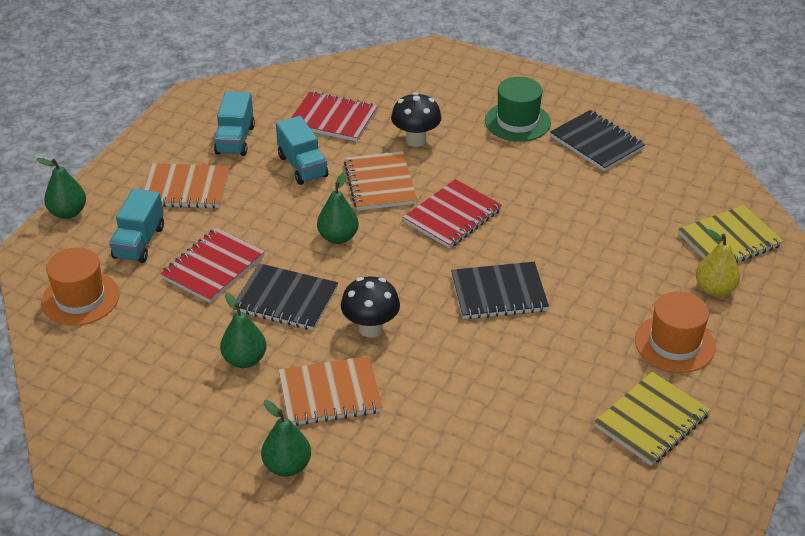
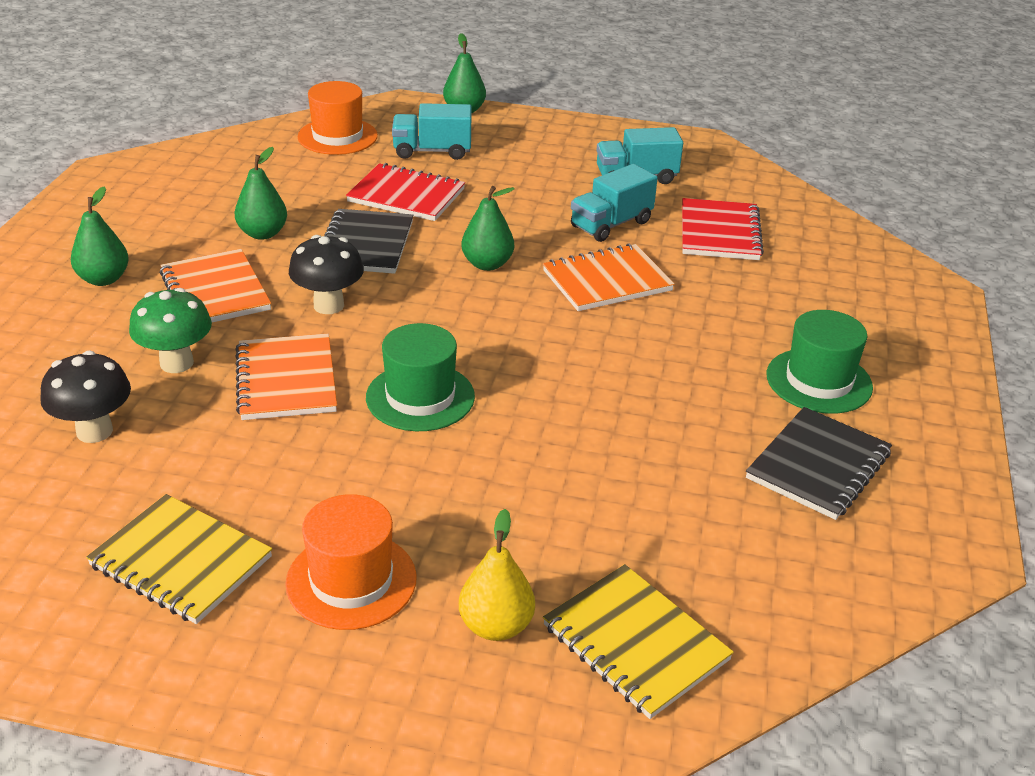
camera: 75 degrees right, 5 degrees down
orange notebook [144,163,230,208] -> orange notebook moved to [235,333,337,420]
black mushroom [391,92,442,147] -> black mushroom moved to [40,350,131,443]
red notebook [403,179,502,248] -> none
black notebook [451,262,549,319] -> green hat [366,323,475,431]
none -> green mushroom [129,288,212,373]

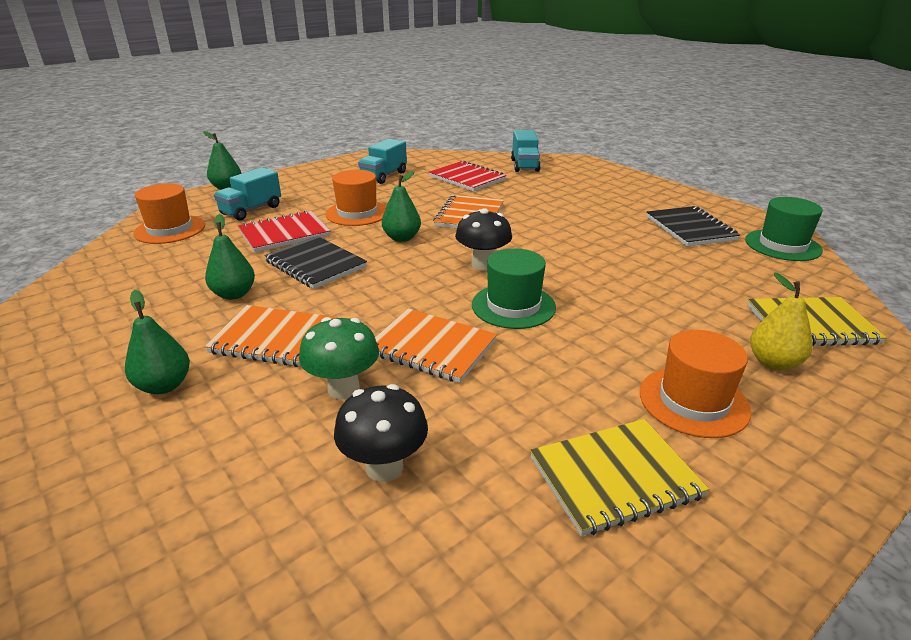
camera: 50 degrees left, 5 degrees down
black mushroom [289,235,364,314] -> black mushroom moved to [455,208,512,271]
turquoise truck [571,164,658,242] -> turquoise truck moved to [511,130,541,172]
green hat [767,310,873,414] -> green hat moved to [745,197,823,261]
none -> orange hat [325,170,387,226]

